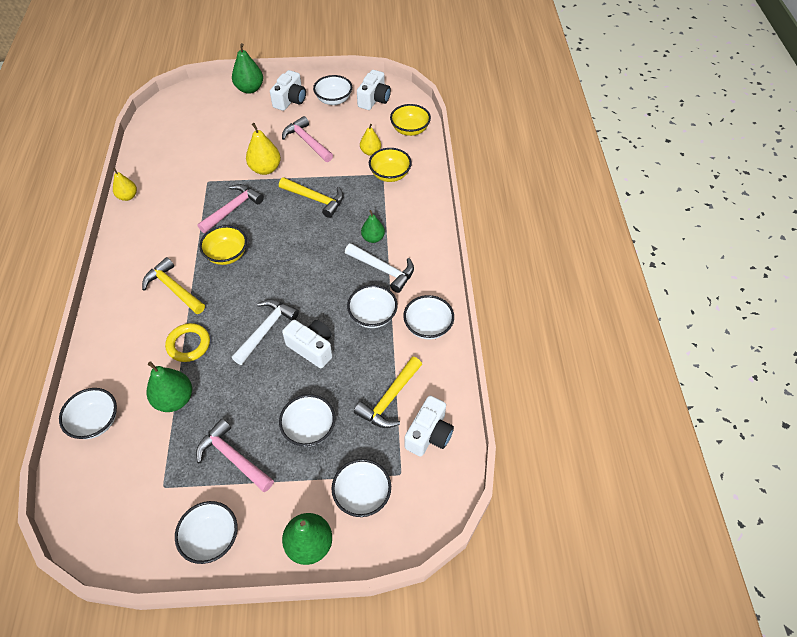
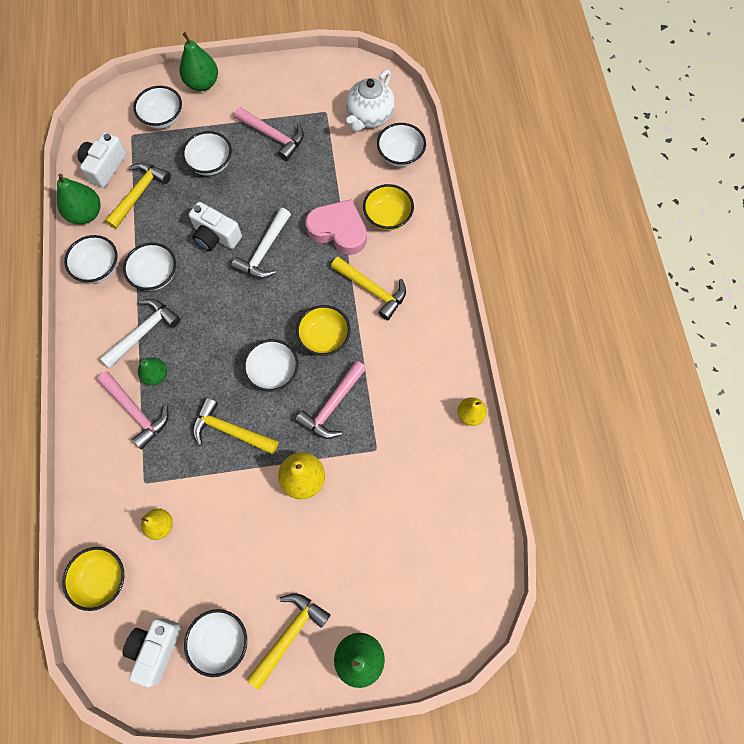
camera: 175 degrees right, 15 degrees up
green pear [147,361,192,412] -> green pear moved to [57,174,101,224]
yellow ring [165,323,210,362] -> pink heart [305,199,367,255]
white bowl [175,501,237,564] -> white bowl moved to [243,339,298,392]
white camera [270,70,306,111] -> yellow hammer [247,593,330,690]
pink hammer [282,116,333,162] -> pink hammer moved to [97,372,168,449]
white hammer [345,243,414,293] -> white hammer turned 105 degrees clockwise [100,299,181,368]
yellow bowl [369,148,412,182] -> yellow bowl moved to [363,184,414,230]
none -> white teapot [346,69,395,132]

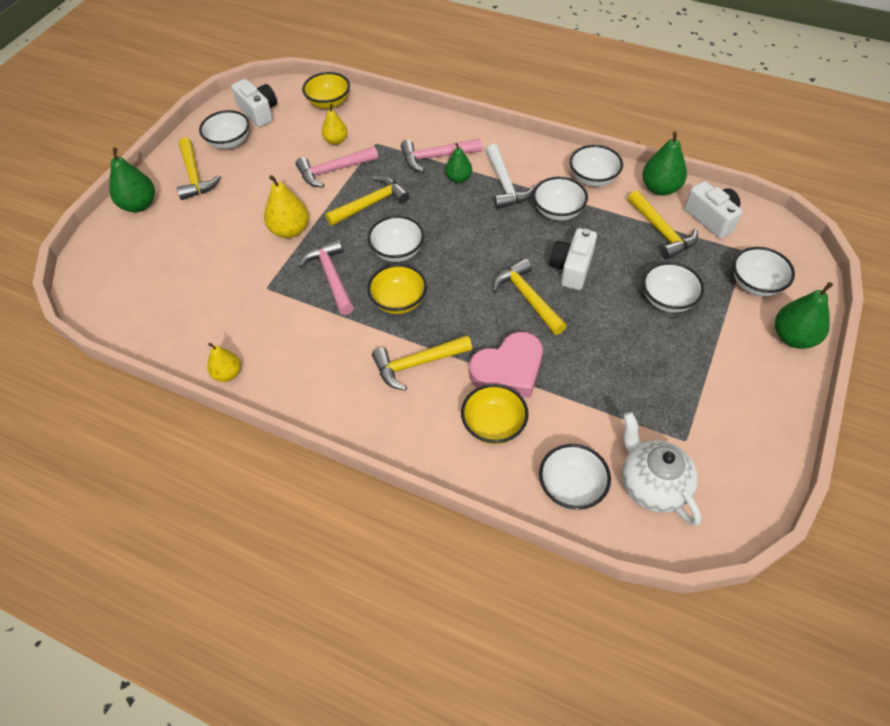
camera: 125 degrees right, 15 degrees down
white camera [189,202,242,251] -> white camera turned 45 degrees counterclockwise [550,228,597,290]
white hammer [231,208,291,278] -> yellow hammer [493,258,567,335]
pink hammer [234,107,304,161] -> pink hammer moved to [296,146,378,187]

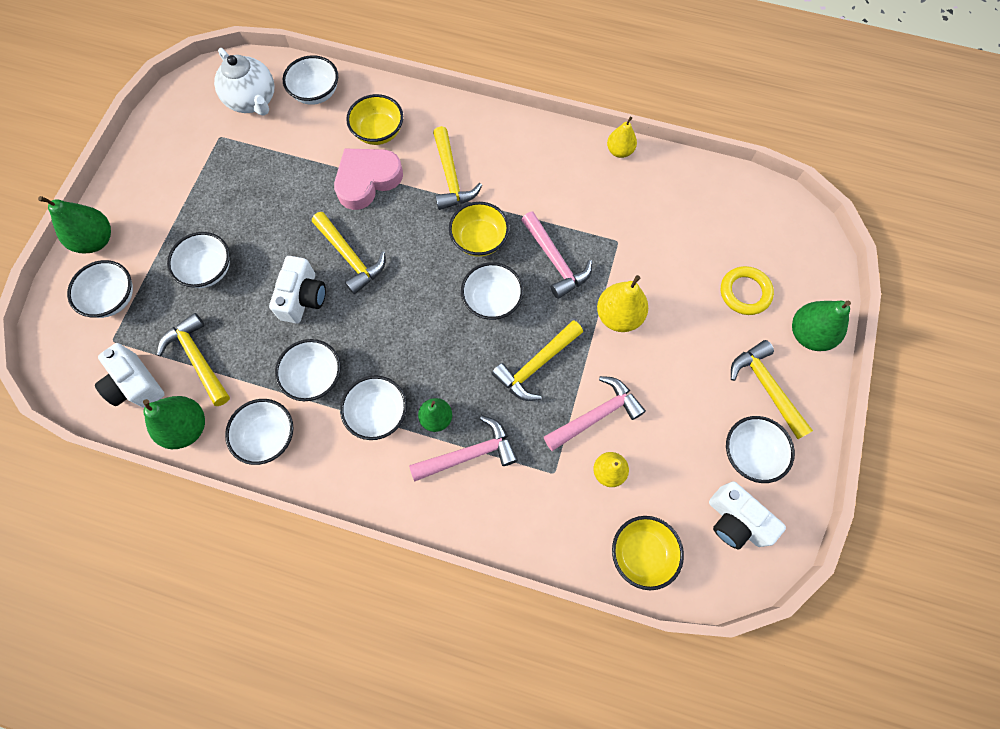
camera: 170 degrees right, 15 degrees up
yellow hammer [372,335,472,391] -> yellow hammer turned 105 degrees clockwise [433,126,482,210]
white hammer [486,144,535,209] -> white bowl [340,375,407,440]
none -> yellow ring [721,266,774,315]

